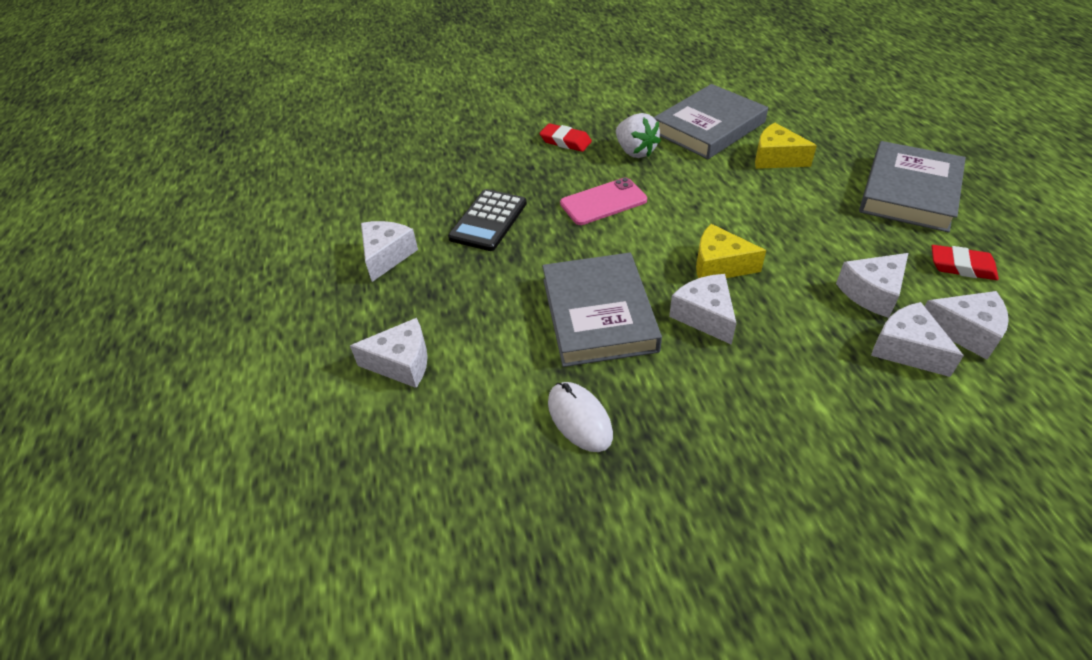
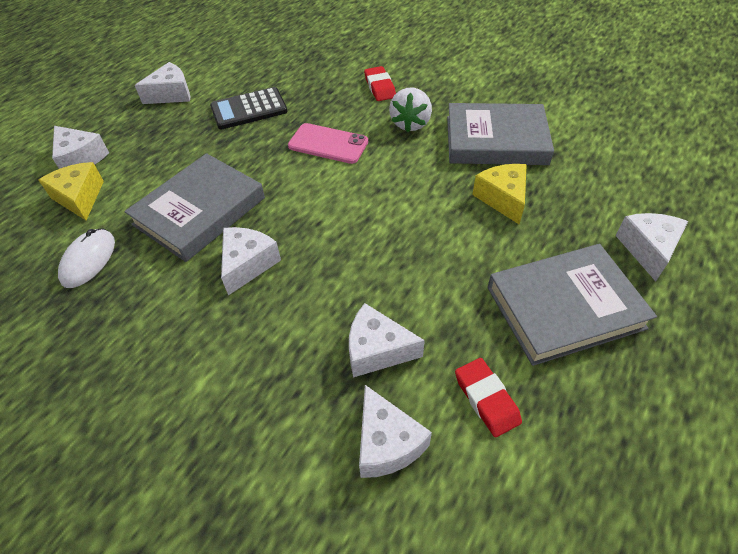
camera: 45 degrees right, 5 degrees up
yellow cheese [696,224,766,278] -> yellow cheese moved to [39,162,104,220]
white cheese [871,302,964,377] -> white cheese moved to [615,213,688,282]

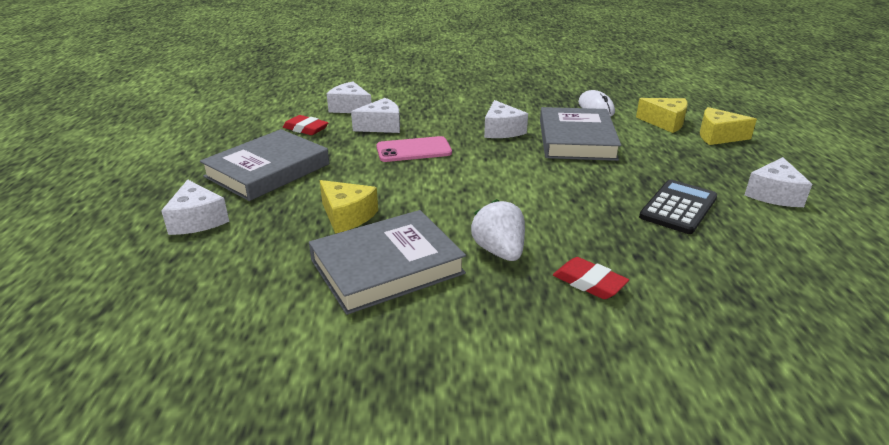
camera: 145 degrees right, 20 degrees down
white cheese [52,126,109,169] -> yellow cheese [700,107,757,145]
pink phone [288,123,368,164] -> pink phone moved to [376,136,452,162]

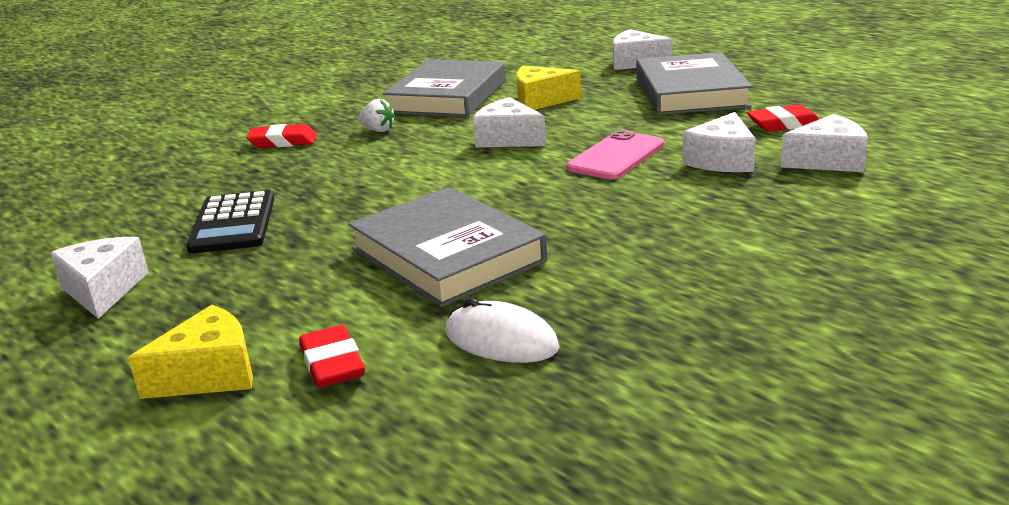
camera: 140 degrees right, 5 degrees down
white strawberry [471,199,525,261] -> white strawberry [358,99,396,132], size x0.61
white cheese [484,100,528,138] -> white cheese moved to [473,97,546,147]
yellow cheese [636,98,688,133] -> red eraser [299,325,365,388]

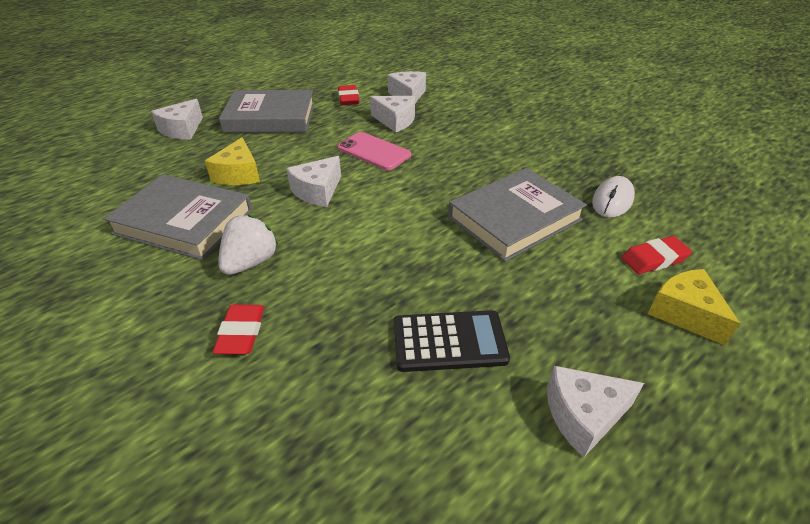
camera: 90 degrees left, 15 degrees up
white strawberry [358,99,396,132] -> white strawberry [218,214,278,275], size x1.64

